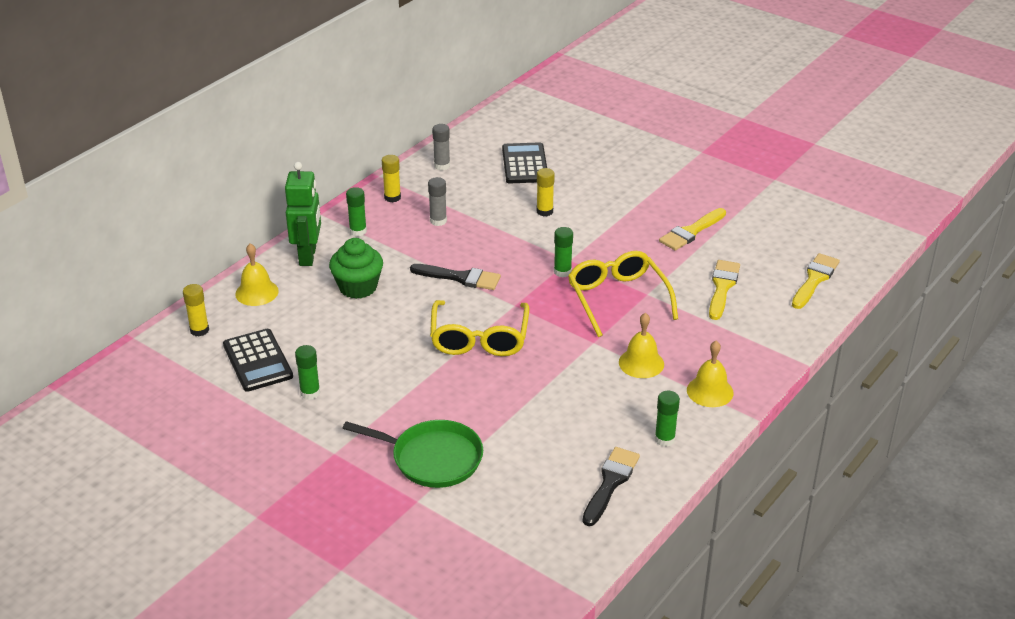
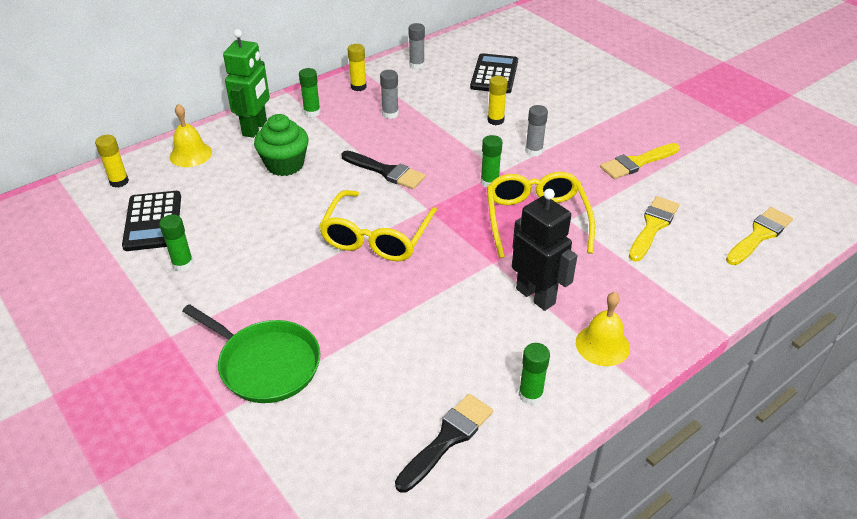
camera: 15 degrees right, 5 degrees up
yellow bell [619,313,664,378] -> black robot [512,189,577,311]
none -> grey glue stick [525,105,548,156]

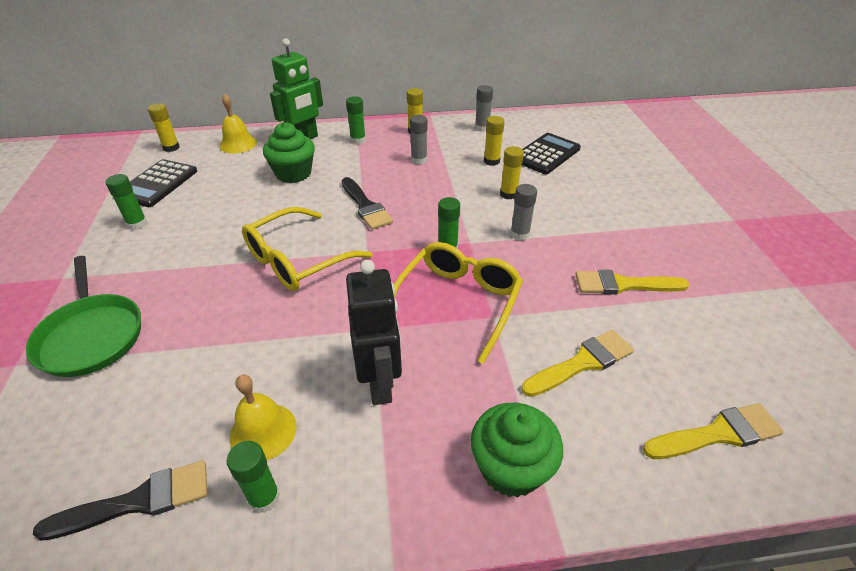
camera: 30 degrees right, 0 degrees up
yellow bell [576,292,630,366] -> yellow bell moved to [230,374,297,460]
none -> green cupcake [471,403,563,497]
none -> yellow glue stick [484,116,505,166]

